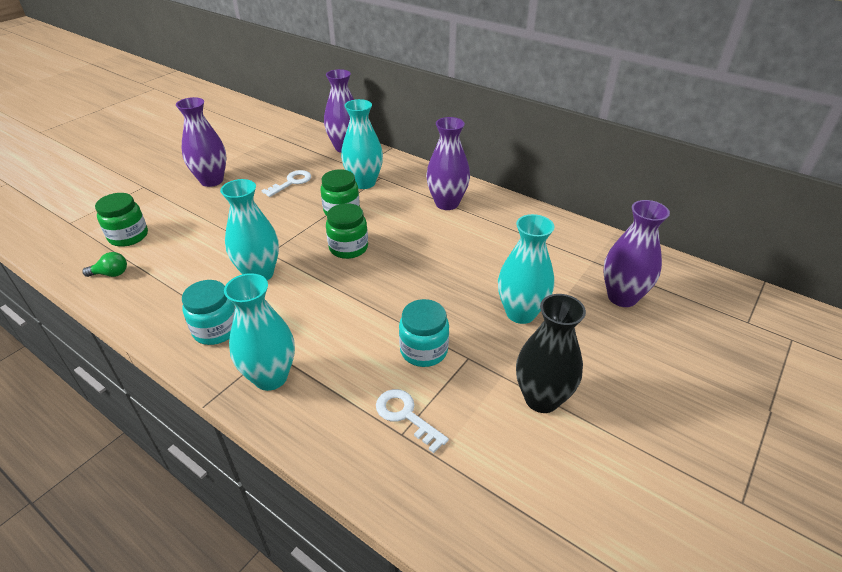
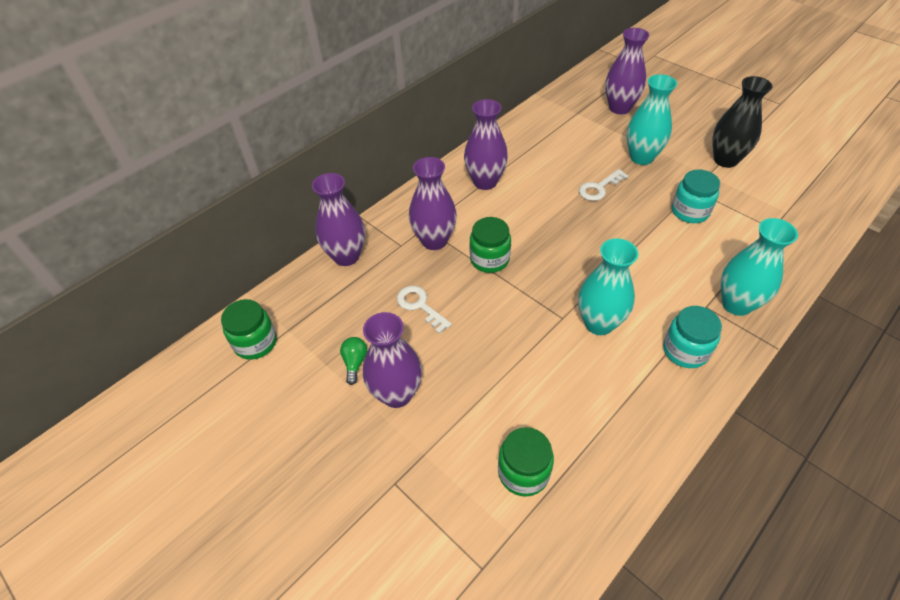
camera: 80 degrees left, 10 degrees up
green light bulb [82,252,127,277] -> green light bulb moved to [340,337,367,385]
green jar [326,203,368,259] -> green jar moved to [221,299,277,360]
turquoise vase [341,99,383,189] -> purple vase [409,157,457,250]
white key [376,389,449,453] -> white key moved to [579,169,629,201]

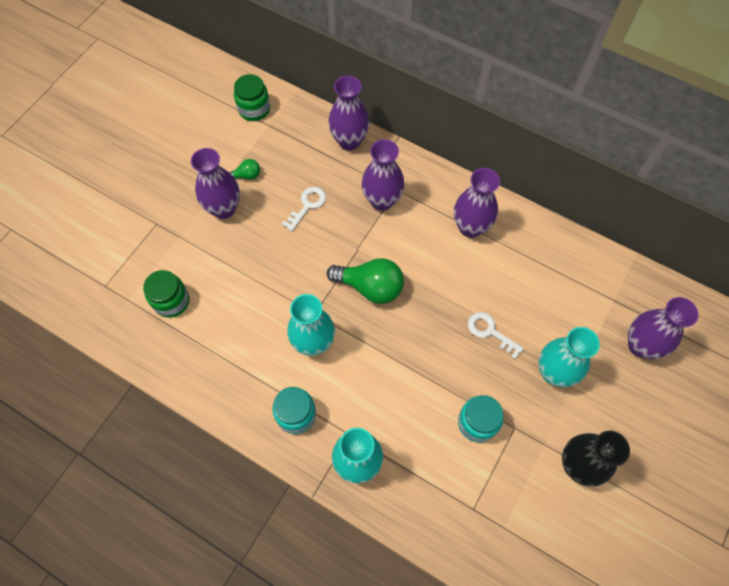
camera: 75 degrees right, 15 degrees up
green jar [470,217,511,273] -> none
none -> green light bulb [327,258,404,304]

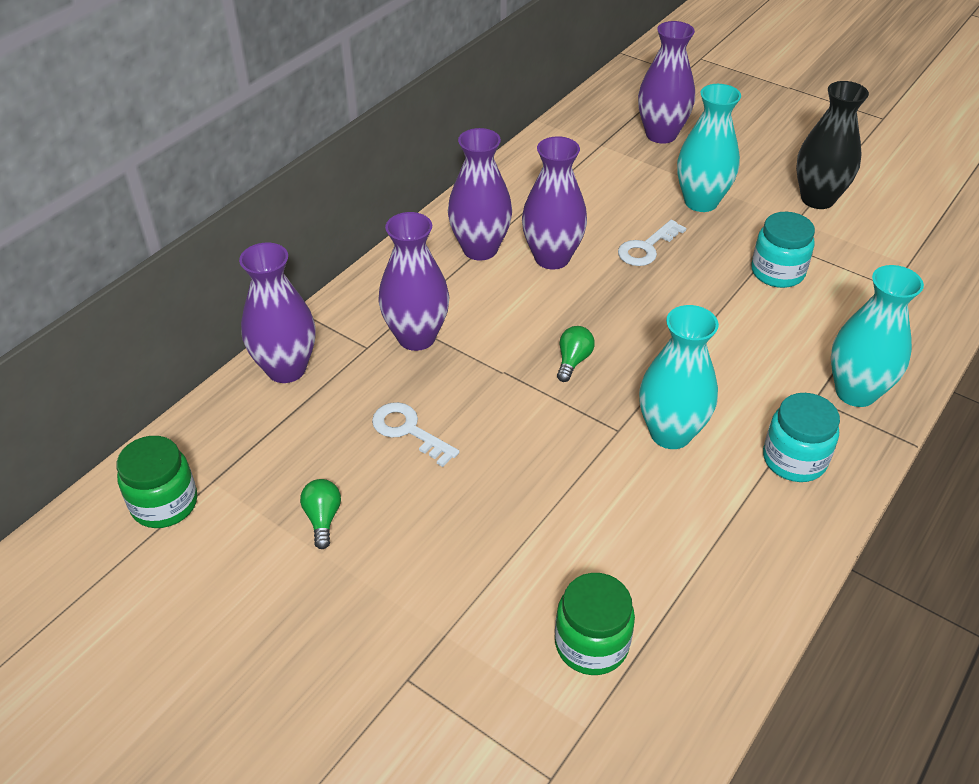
camera: 85 degrees left, 20 degrees down
purple vase [191,148,240,219] -> purple vase moved to [522,136,587,270]
green light bulb [327,258,404,304] -> green light bulb [557,326,595,382], size x0.49

